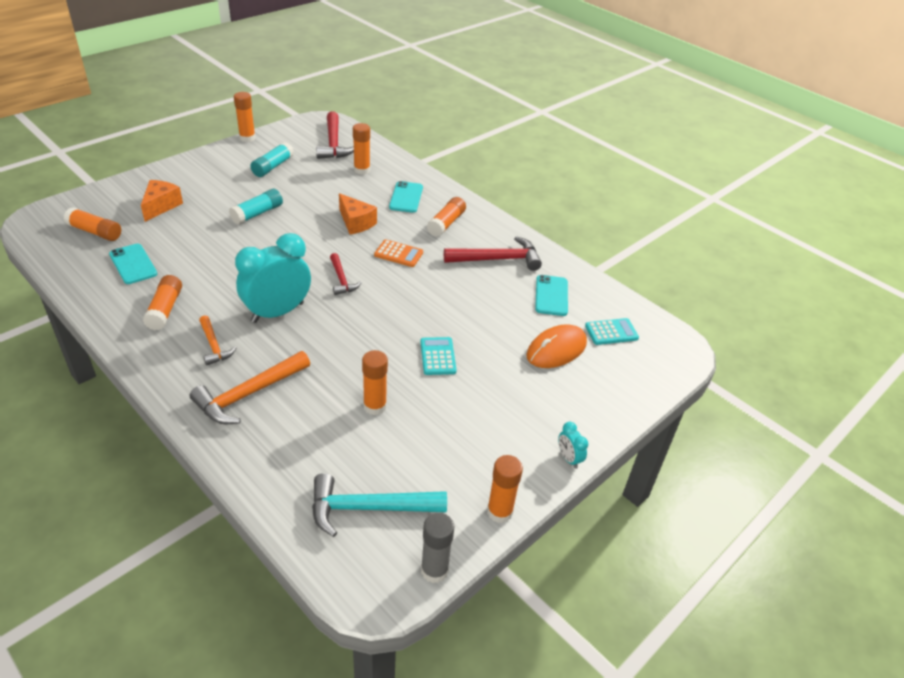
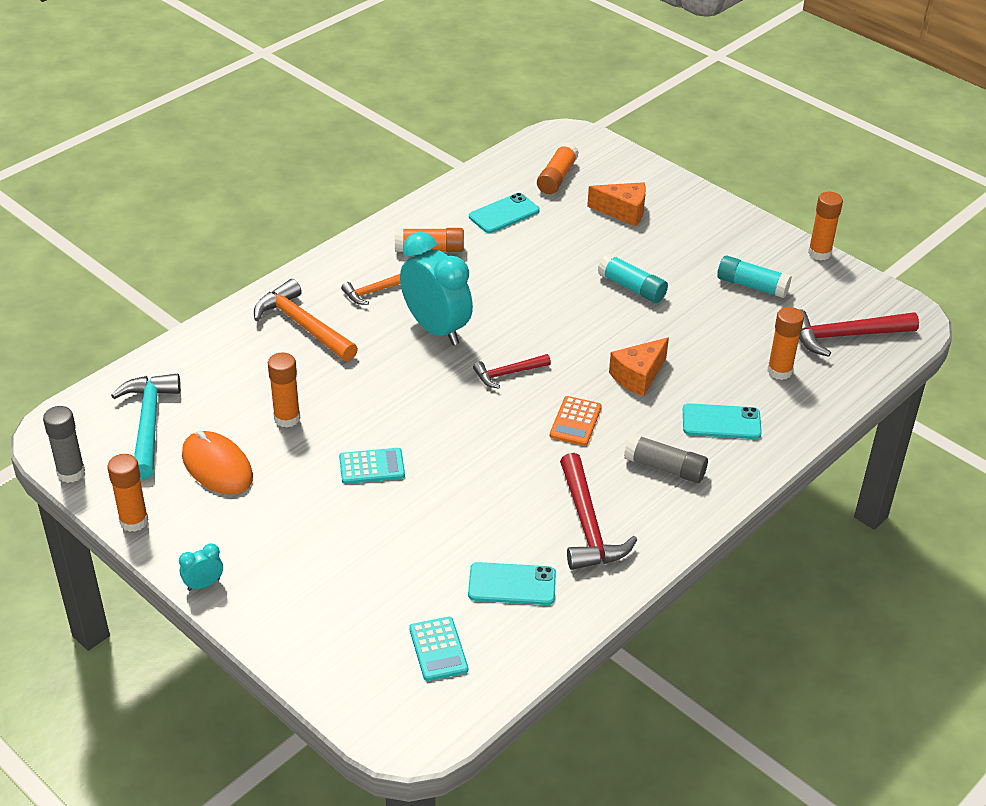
camera: 90 degrees right, 0 degrees up
orange glue stick [427,197,466,237] -> grey glue stick [624,433,708,483]
orange mouse [526,324,587,368] -> orange mouse moved to [182,430,253,495]

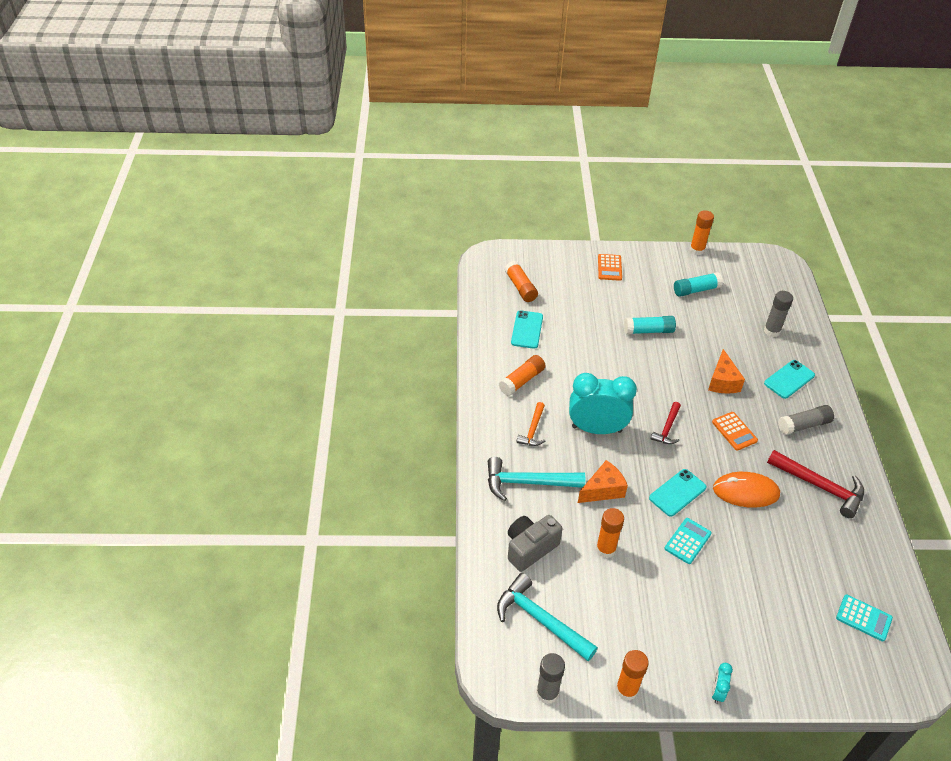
camera: 45 degrees left, 5 degrees up
orange mouse [182,430,253,495] -> orange mouse moved to [713,472,780,508]
orange hammer [254,279,358,361] -> turquoise hammer [488,457,585,501]
turquoise phone [468,562,556,605] -> turquoise phone moved to [649,469,707,517]
orange cheese [587,182,646,227] -> orange cheese moved to [578,460,628,503]
orange glue stick [767,307,804,380] -> grey glue stick [764,291,793,337]
red hammer [798,309,919,357] -> none
none -> grey camera [508,515,563,572]
none -> orange calculator [598,254,622,281]

